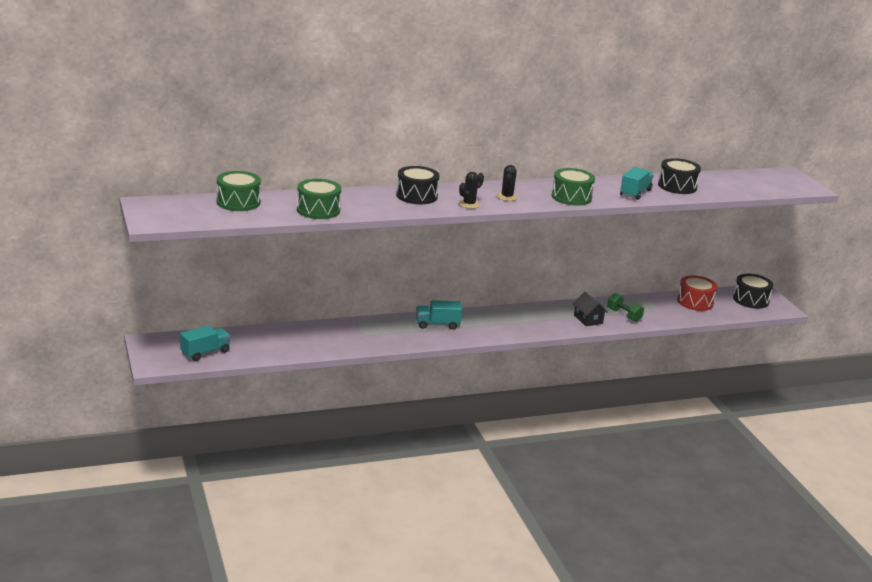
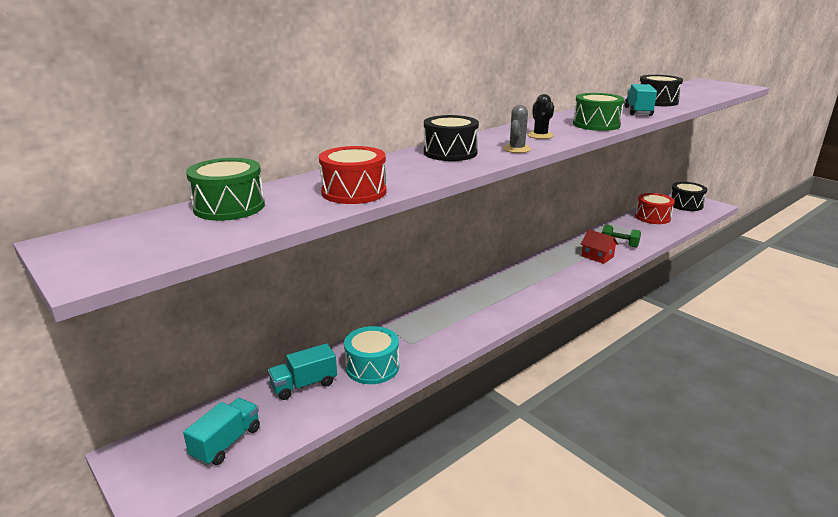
camera: 20 degrees left, 0 degrees up
green drum [297,179,341,219] -> red drum [319,146,387,204]
turquoise truck [416,300,462,330] -> turquoise truck moved to [268,344,337,400]
black cactus [459,172,484,209] -> grey cactus [503,105,531,153]
black house [573,292,608,326] -> red house [581,229,618,264]
none -> turquoise drum [344,326,399,384]

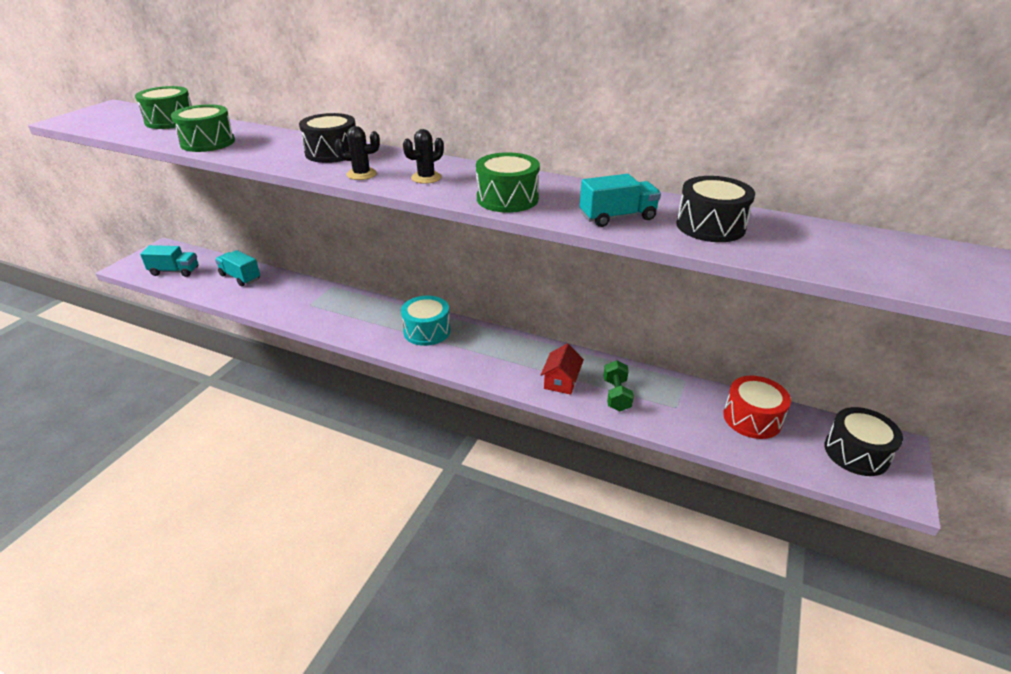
camera: 65 degrees right, 10 degrees up
red drum [319,146,387,204] -> green drum [171,104,235,152]
turquoise drum [344,326,399,384] -> turquoise drum moved to [401,296,451,346]
grey cactus [503,105,531,153] -> black cactus [334,126,380,180]

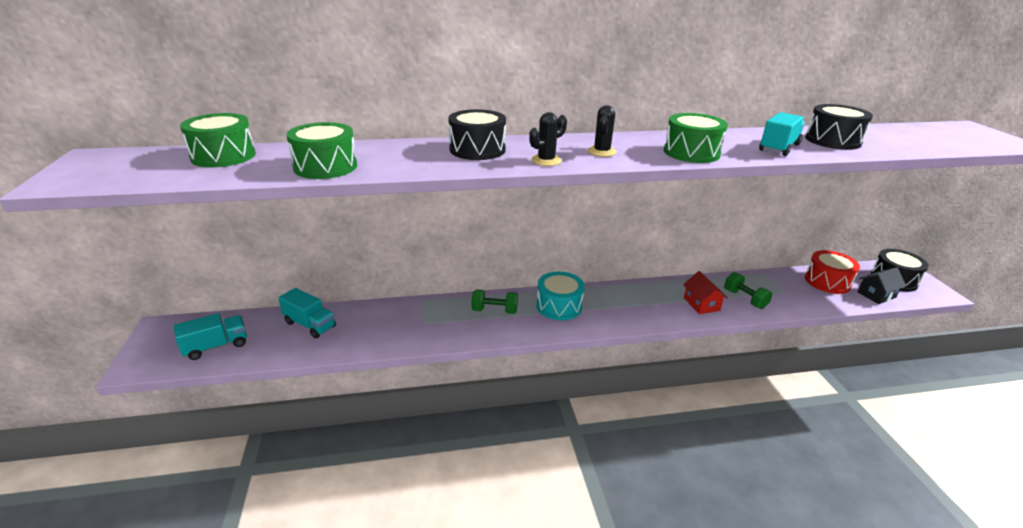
camera: 35 degrees left, 5 degrees down
turquoise truck [215,250,260,287] -> turquoise truck turned 150 degrees counterclockwise [278,288,336,339]
none -> green dumbbell [472,290,518,314]
none -> black house [858,267,906,304]

